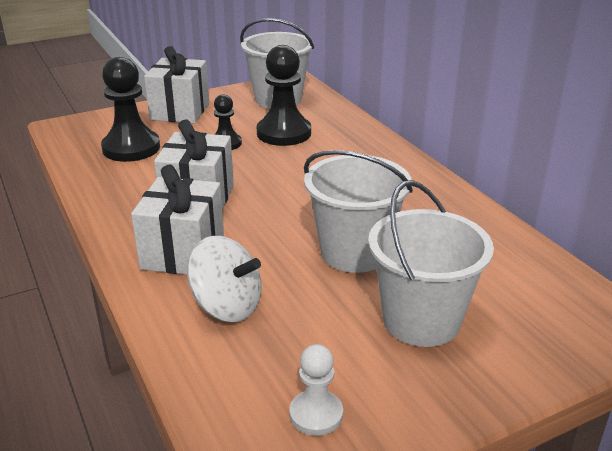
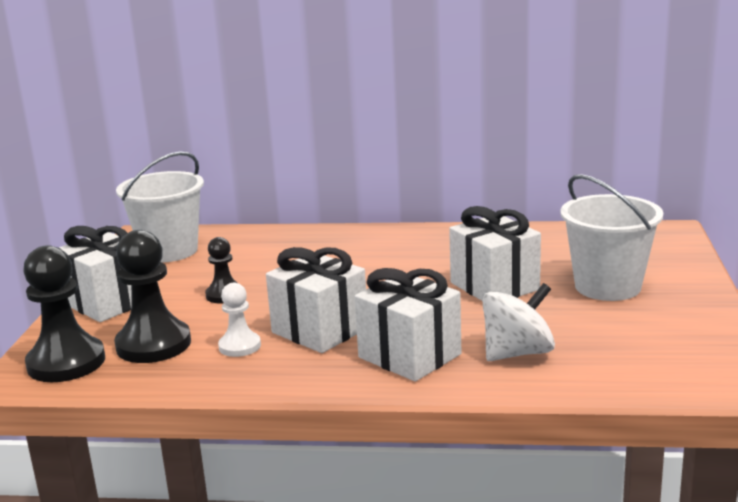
camera: 55 degrees left, 10 degrees down
black pawn [257,45,311,146] -> black pawn moved to [23,245,105,382]
white pawn [289,344,343,436] -> white pawn moved to [218,283,261,357]
white bucket [304,150,413,273] -> white gift [449,206,541,301]

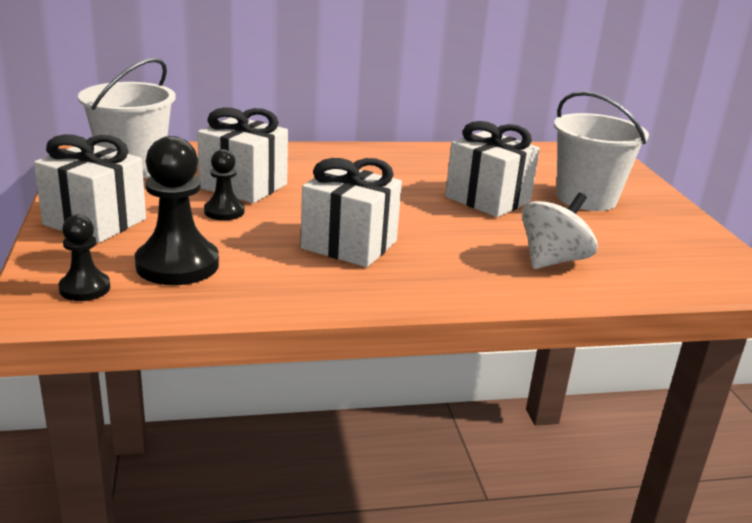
camera: 20 degrees left, 5 degrees up
black pawn [23,245,105,382] -> black pawn [59,215,110,301], size x0.56
white pawn [218,283,261,357] -> none
white gift [355,268,461,381] -> white gift moved to [197,107,288,203]

